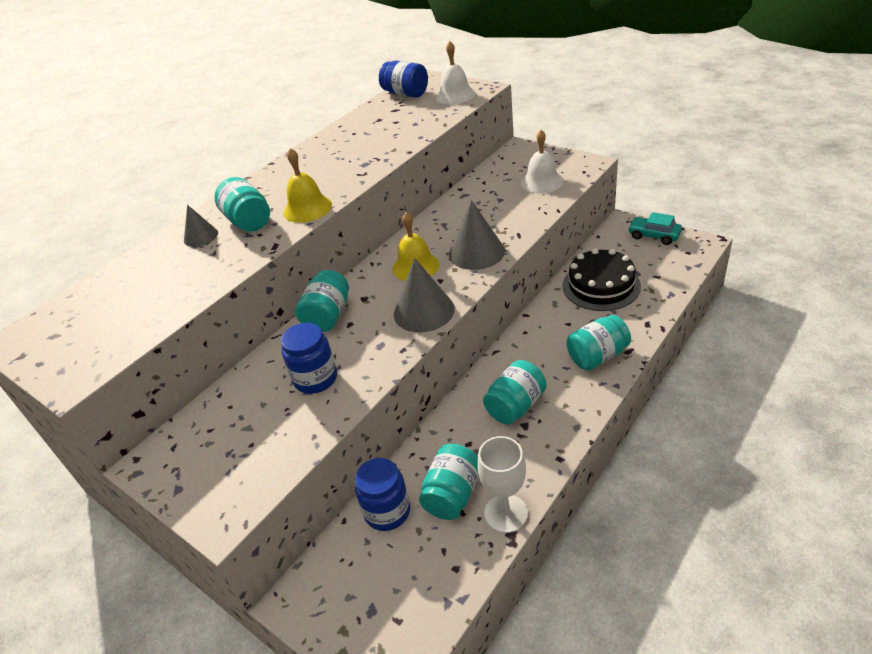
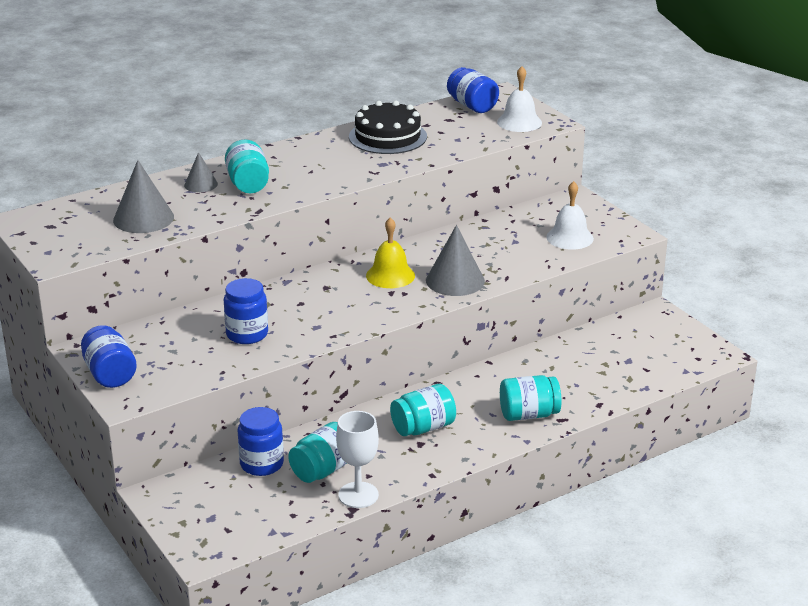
camera: 15 degrees right, 10 degrees down
yellow bell [284,148,332,223] -> none
turquoise jar [295,270,349,332] -> none
grey cone [394,258,455,332] -> grey cone moved to [113,160,174,233]
black cake [563,248,641,311] -> black cake moved to [349,100,427,154]
turquoise car [628,212,682,245] -> none
none -> blue jar [81,325,137,388]

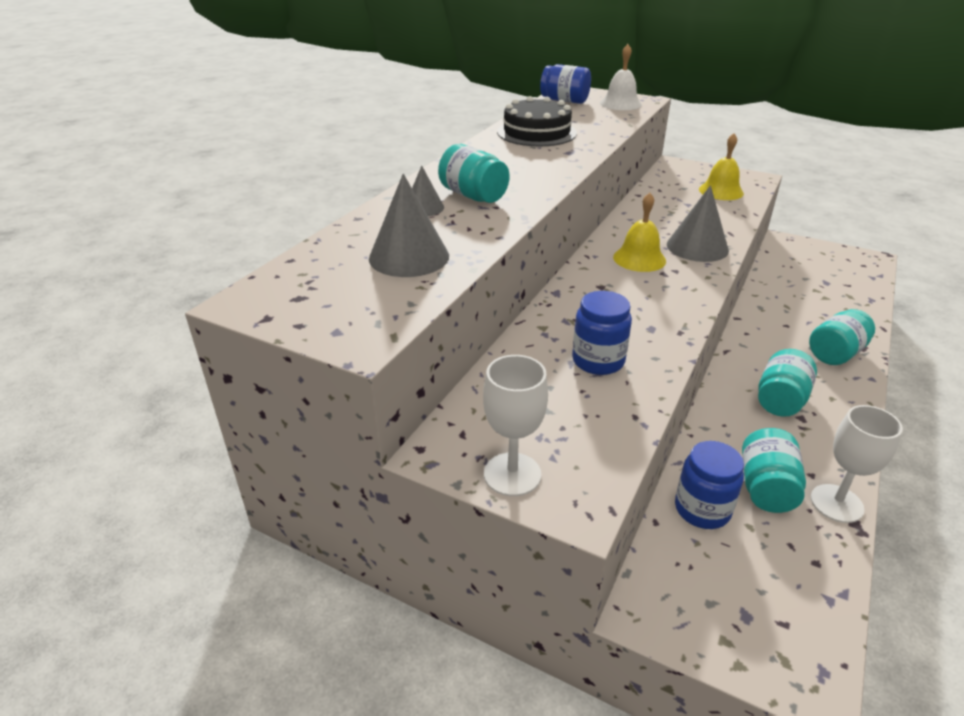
camera: 30 degrees left, 5 degrees up
blue jar [81,325,137,388] -> white goblet [483,355,548,496]
white bell [546,181,594,250] -> yellow bell [699,133,744,200]

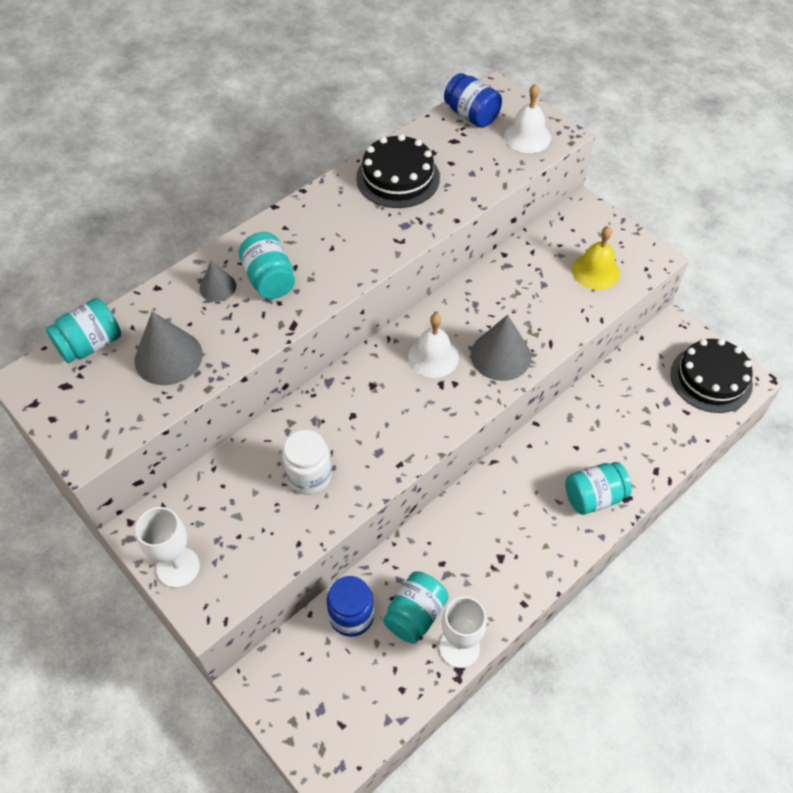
camera: 20 degrees right, 20 degrees up
blue jar [572,291,632,375] -> white jar [283,430,332,495]
yellow bell [613,193,666,272] -> white bell [408,314,459,378]
turquoise jar [758,349,817,417] -> turquoise jar moved to [46,298,121,363]
none -> black cake [670,339,753,413]

